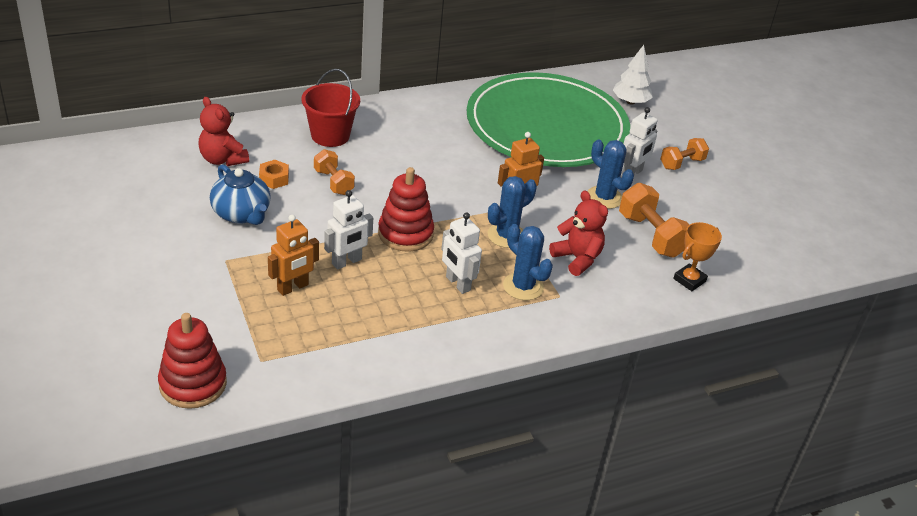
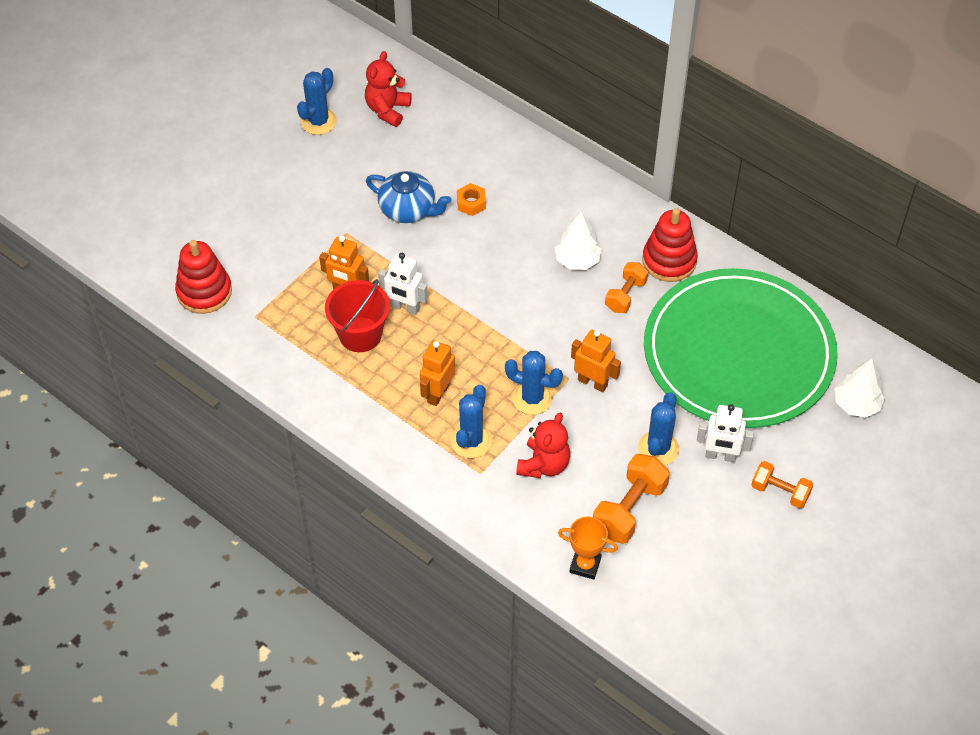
camera: 65 degrees right, 15 degrees up
red teddy bear [198,97,249,166] -> red teddy bear moved to [365,51,411,127]
blue teapot [210,164,271,225] -> blue teapot turned 90 degrees counterclockwise [366,171,451,223]
red bucket [302,69,360,147] -> red bucket moved to [325,279,390,352]
orange dumbbell [314,149,355,195] -> orange dumbbell moved to [605,262,648,313]
red stacking toy [378,167,434,252] -> red stacking toy moved to [642,208,698,282]
white robot [441,212,482,294] -> orange robot [420,340,455,406]
none -> blue cactus [297,68,337,135]
none -> white tree [554,211,602,270]

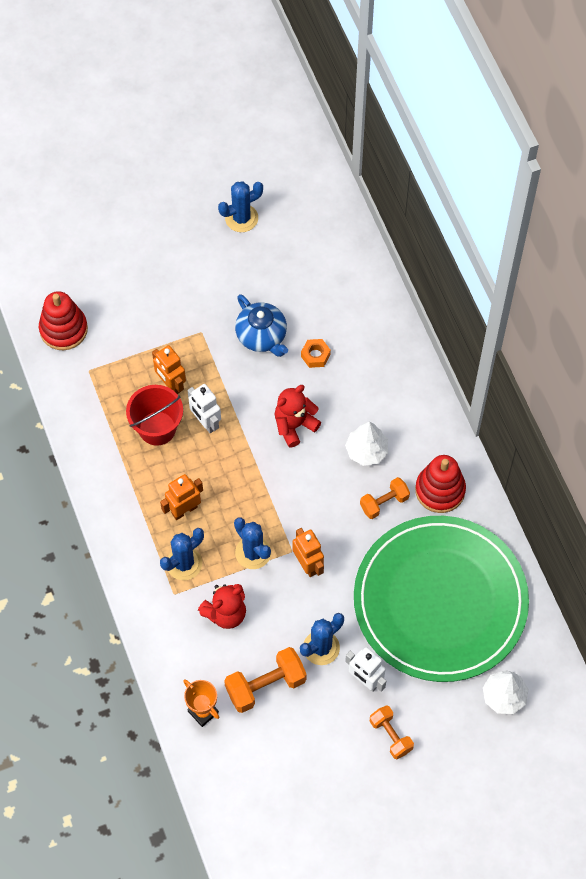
camera: 30 degrees right, 10 degrees up
red teddy bear [365,51,411,127] -> red teddy bear moved to [275,385,321,448]

